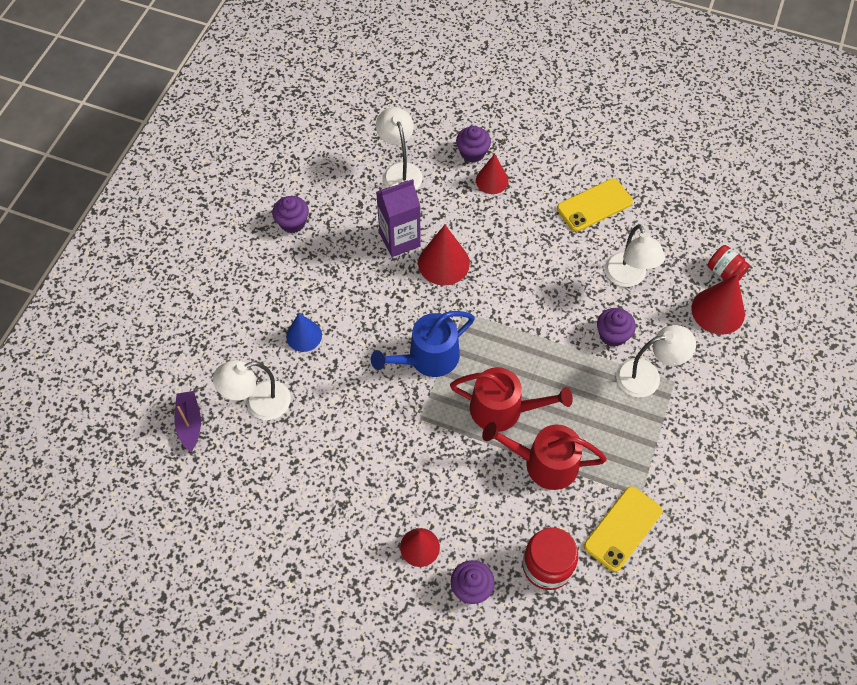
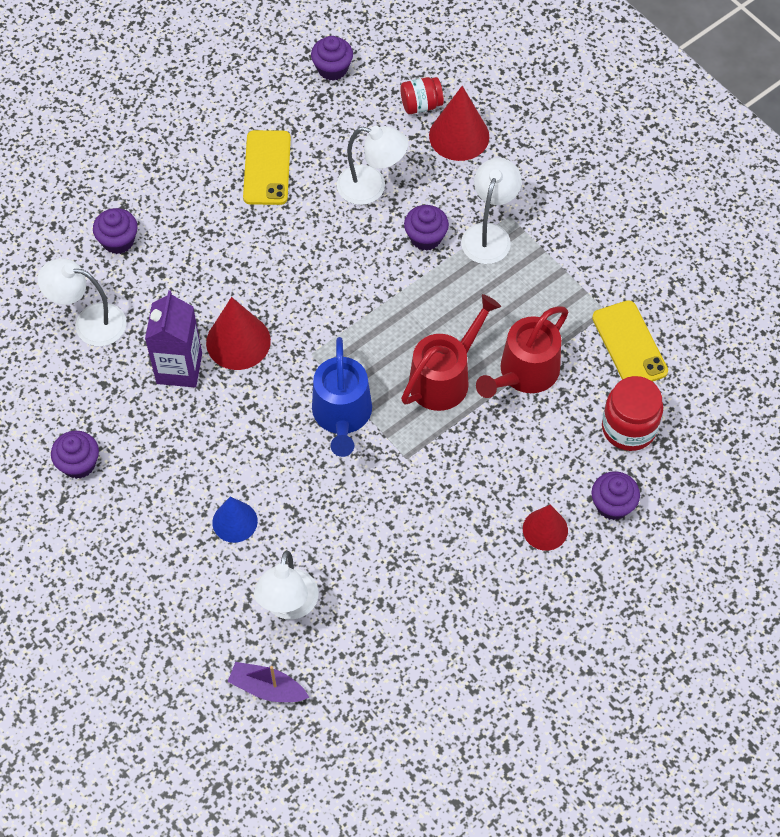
camera: 60 degrees left, 0 degrees up
red cone [476,154,509,194] -> none
none -> purple cupcake [311,36,353,81]

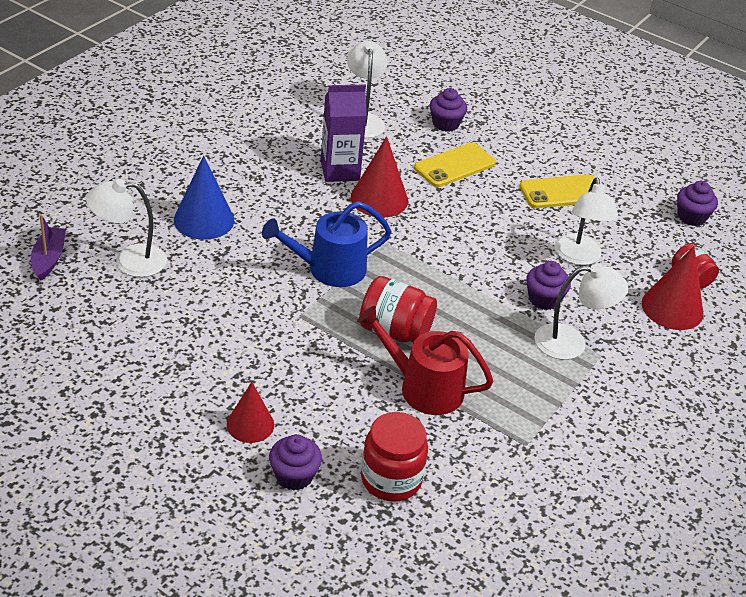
camera: 70 degrees right, 20 degrees down
purple cupcake [51,431,99,479] -> none
blue cone [212,497,258,543] -> blue cone [174,156,234,240], size x1.50
red watering can [401,294,501,411] -> red jar [359,276,437,343]
yellow phone [592,300,668,382] -> yellow phone moved to [414,143,496,187]

